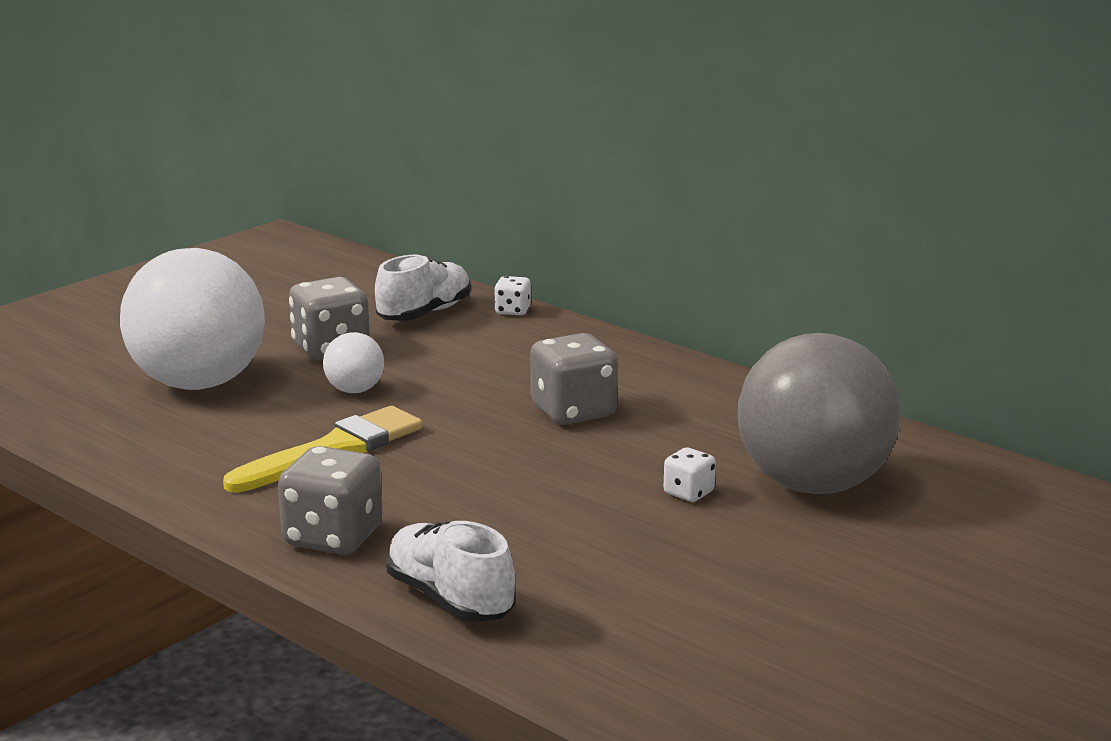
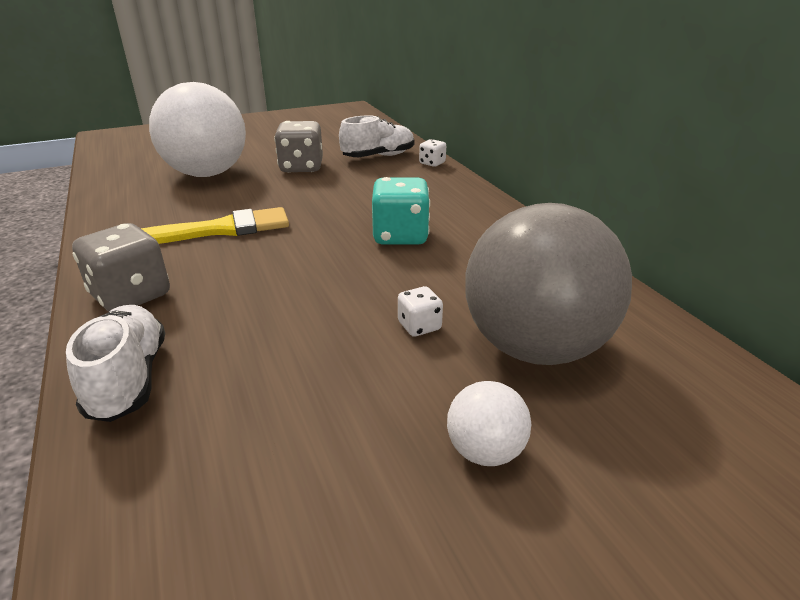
camera: 25 degrees right, 10 degrees up
white ball [323,332,384,393] -> white ball moved to [447,381,532,466]
grey dice [531,333,618,425] -> turquoise dice [372,177,430,245]

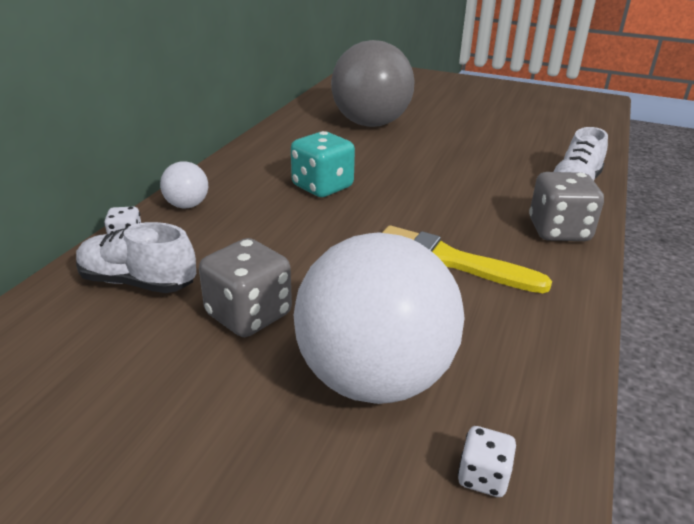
camera: 135 degrees left, 0 degrees up
white dice [398,286,443,337] -> white dice moved to [458,426,516,497]
white ball [447,381,532,466] -> white ball moved to [160,161,208,208]

